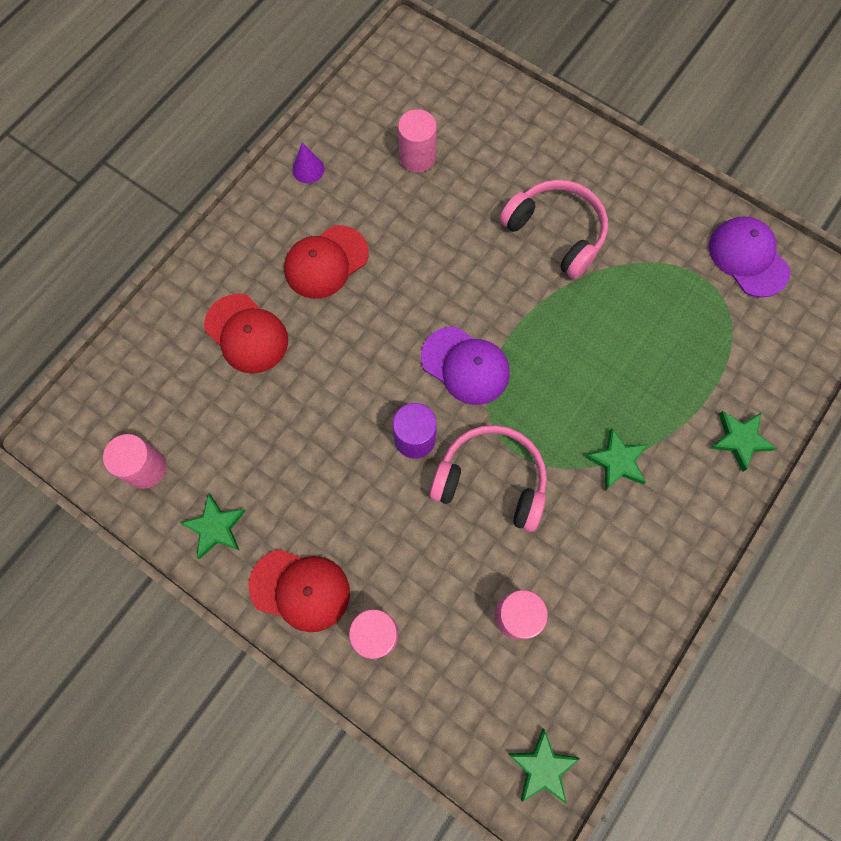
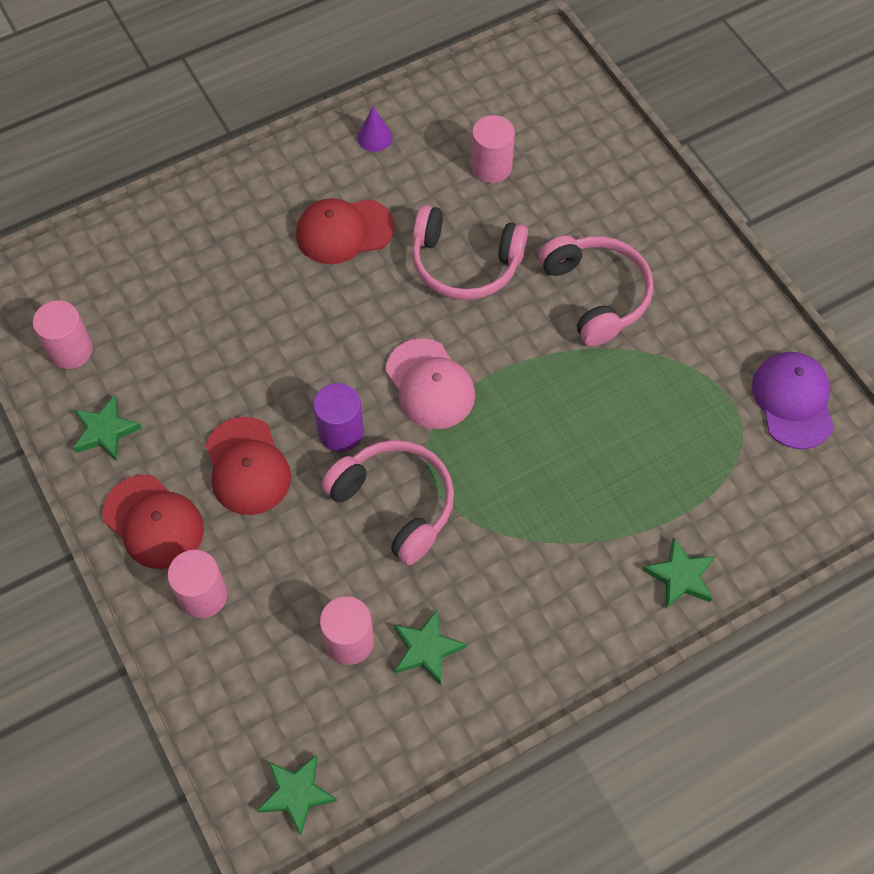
camera: 25 degrees right, 10 degrees down
red cap [204,294,288,374] -> red cap moved to [206,417,291,515]
purple cap [421,327,510,405] -> pink cap [385,338,475,429]
green star [585,428,648,491] -> green star moved to [394,610,466,685]
none -> pink headphones [412,205,528,300]

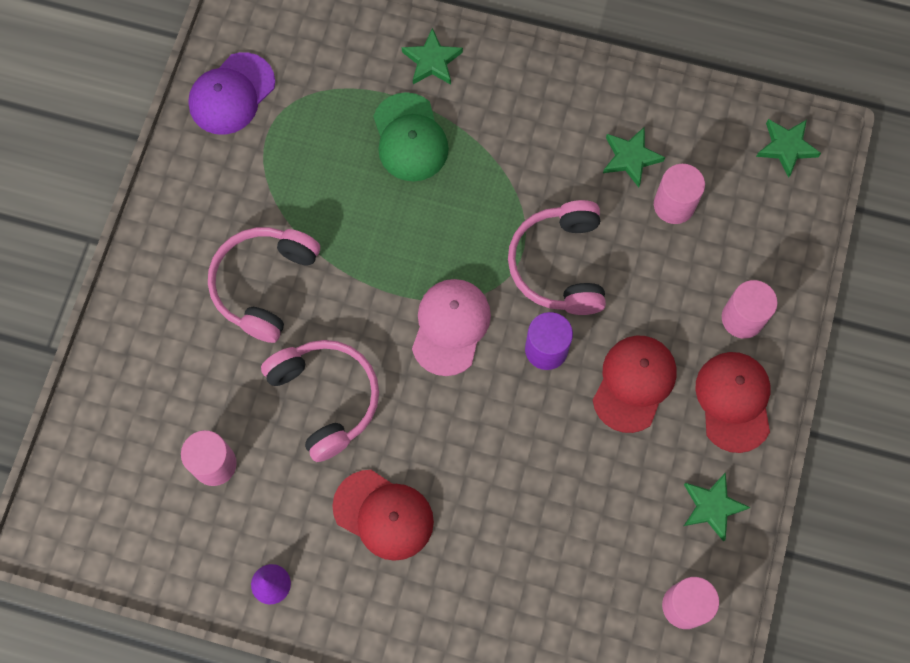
camera: 135 degrees left, 10 degrees up
none -> green cap [373,92,449,181]

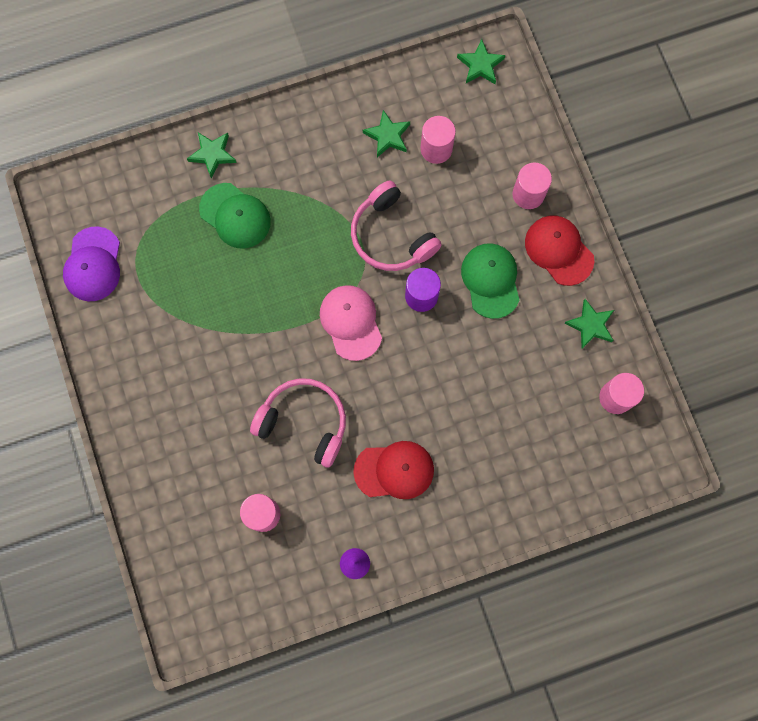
camera: 35 degrees left, 5 degrees up
pink headphones [208,227,320,343] -> none
red cap [593,335,676,433] -> green cap [461,243,520,319]

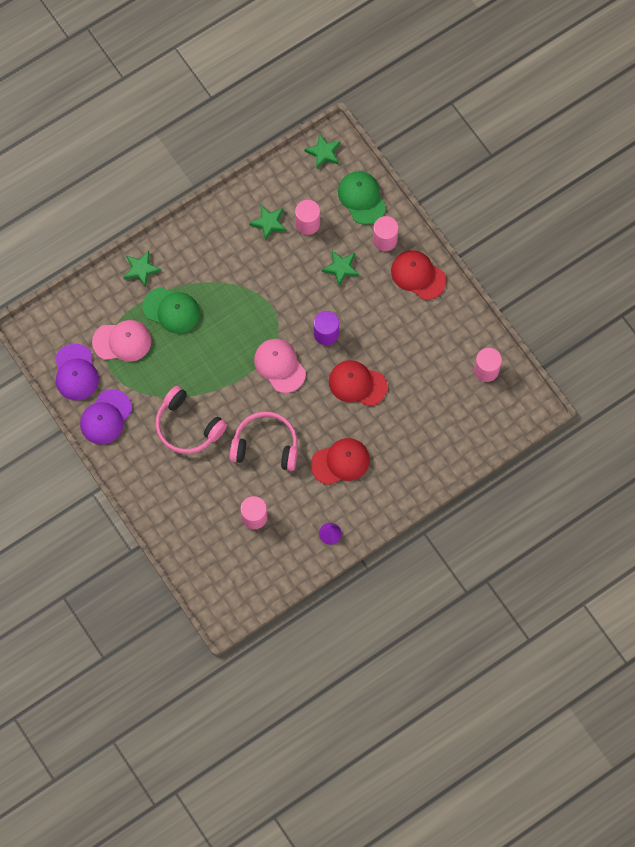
camera: 15 degrees left, 5 degrees down
pink headphones [351,180,442,271] -> pink headphones moved to [155,386,227,454]
green cap [461,243,520,319] -> green cap moved to [338,171,386,225]
green star [564,299,614,349] -> green star moved to [322,250,359,286]
none -> purple cap [80,389,132,445]
none -> pink cap [92,320,151,362]
none -> red cap [329,360,387,406]

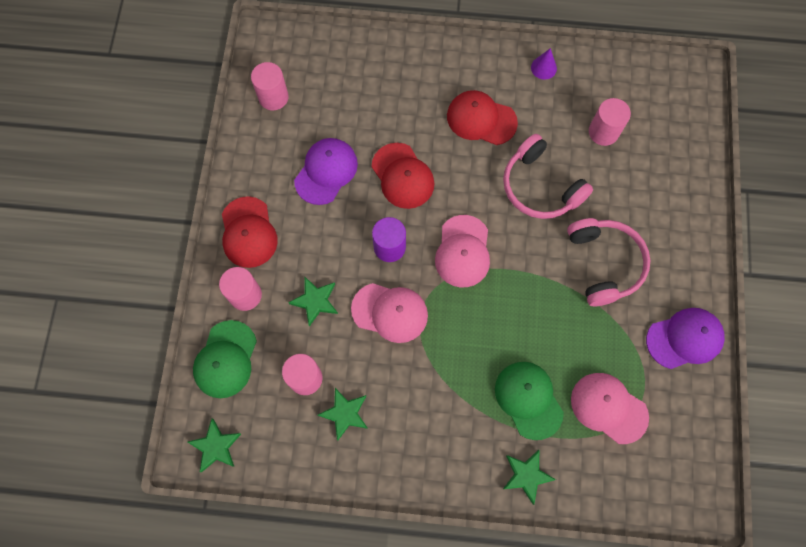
camera: 140 degrees left, 0 degrees up
purple cap [55,344,99,400] -> purple cap moved to [294,138,358,205]
none -> pink cap [351,283,428,343]

